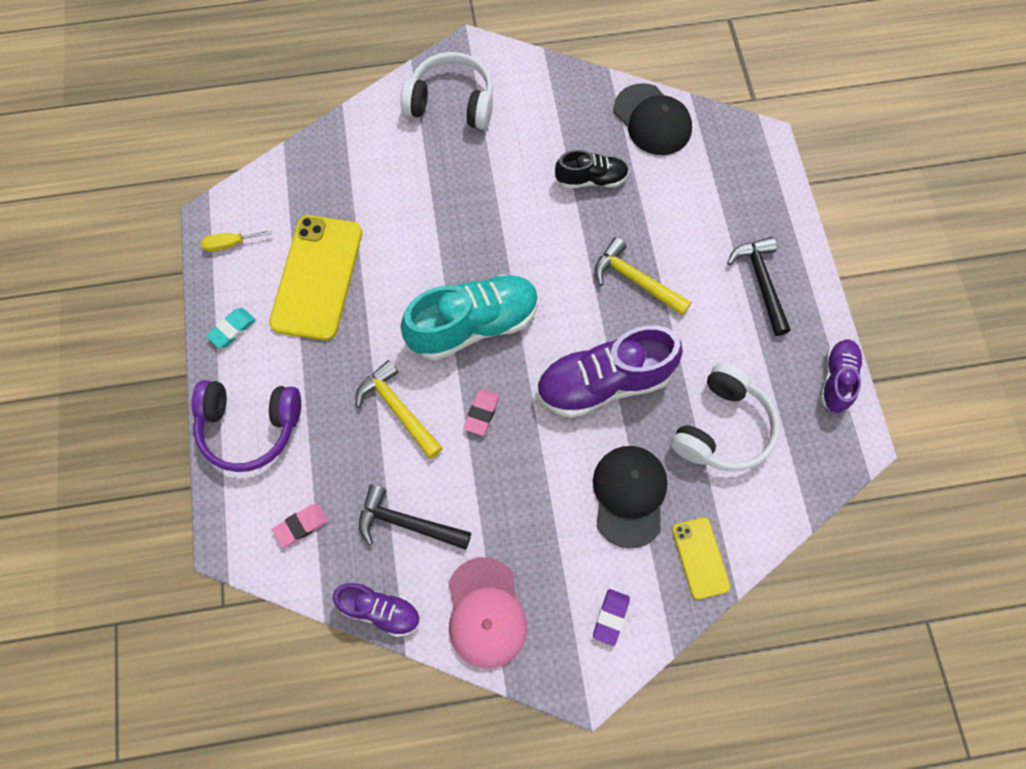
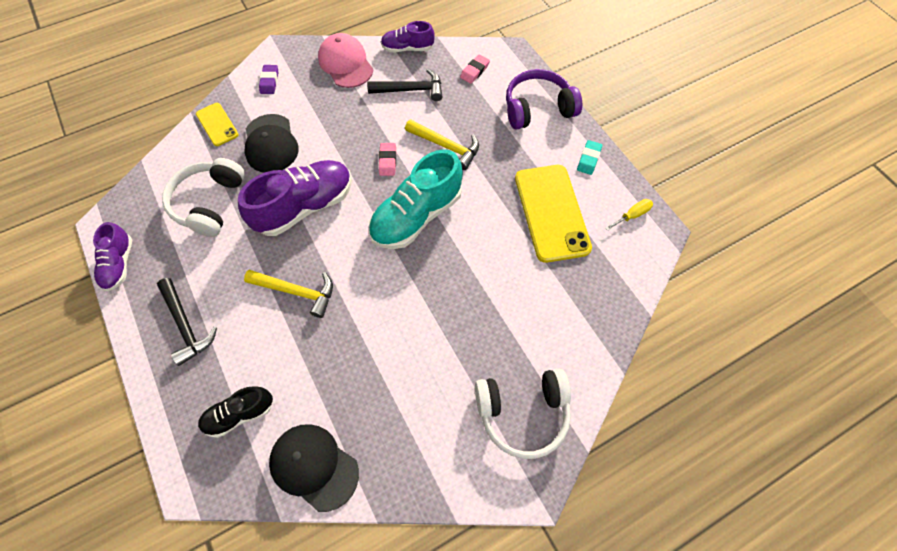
camera: 160 degrees right, 5 degrees down
black shoe [555,150,629,189] -> black shoe moved to [198,386,273,438]

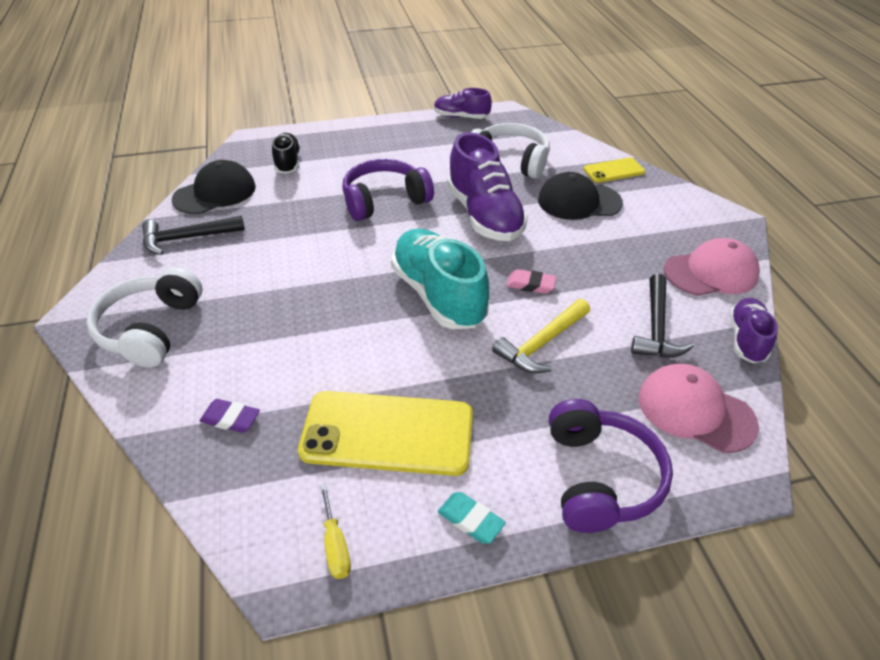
camera: 105 degrees right, 20 degrees down
black hammer [157,278,217,366] -> black hammer moved to [142,216,245,255]
yellow hammer [244,270,333,318] -> purple headphones [342,159,434,221]
purple eraser [259,65,278,94] -> purple eraser moved to [200,399,260,433]
pink eraser [460,54,490,84] -> pink cap [639,364,759,453]

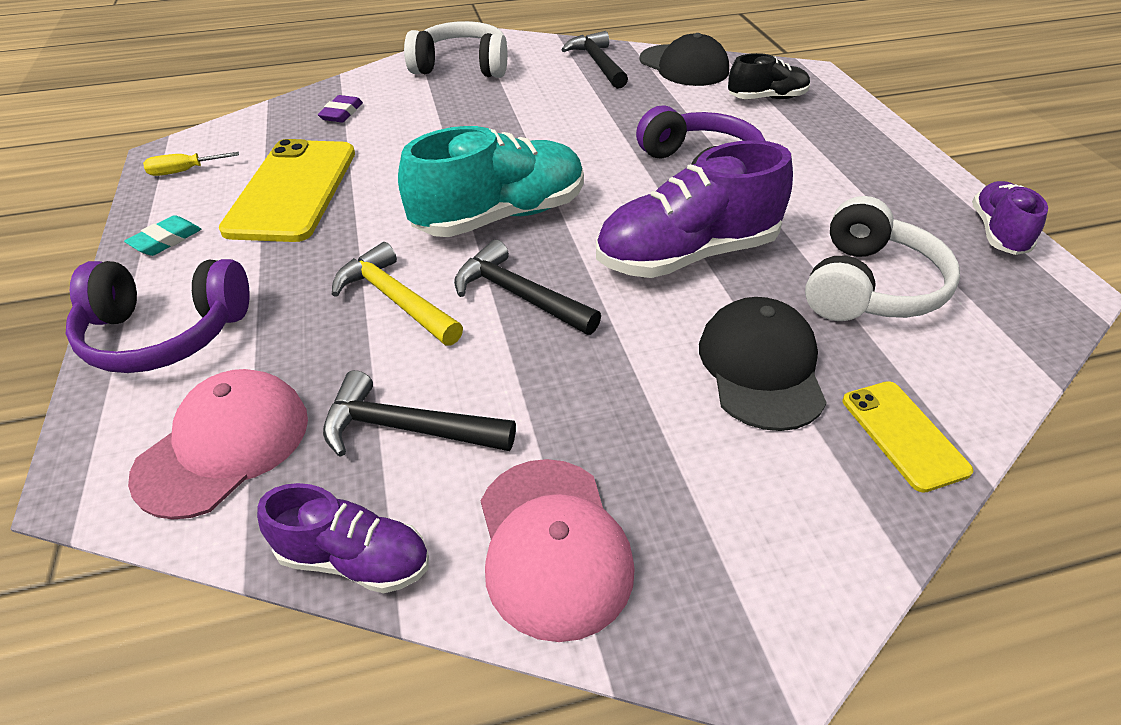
camera: 90 degrees right, 0 degrees up
pink eraser [506,269,556,294] -> black hammer [454,240,601,335]

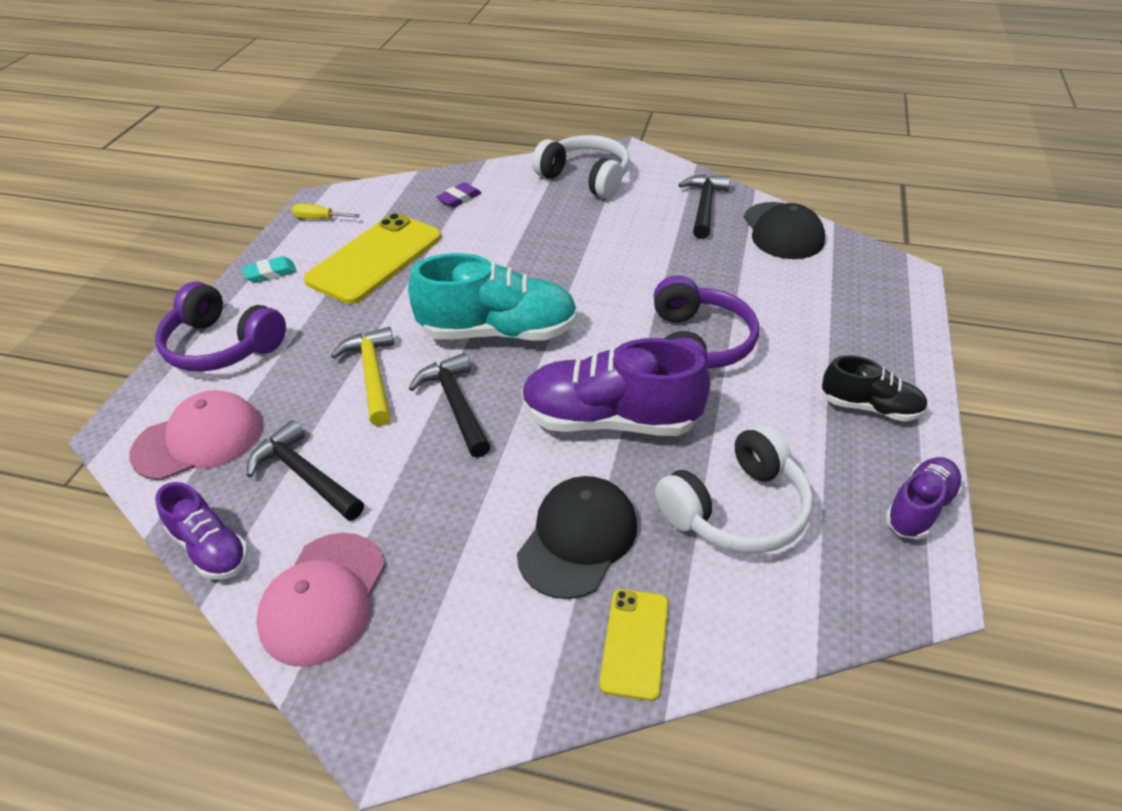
camera: 30 degrees right, 0 degrees up
black shoe [728,53,810,99] -> black shoe moved to [822,355,928,421]

